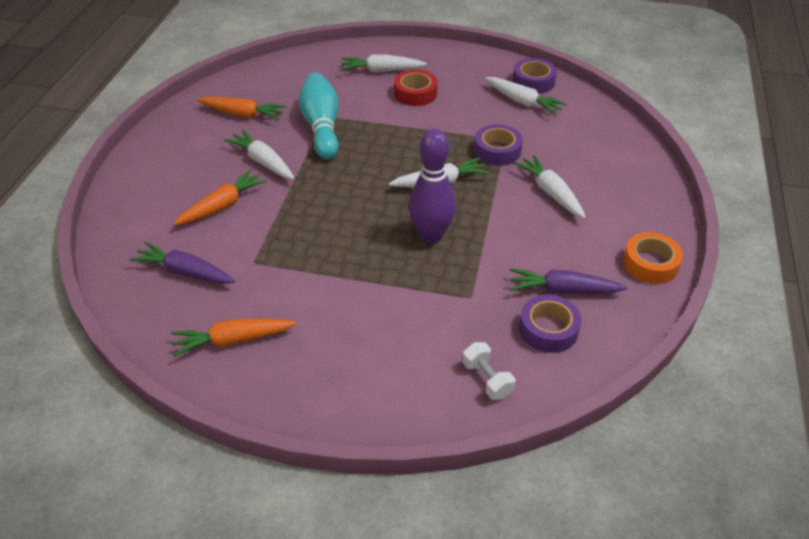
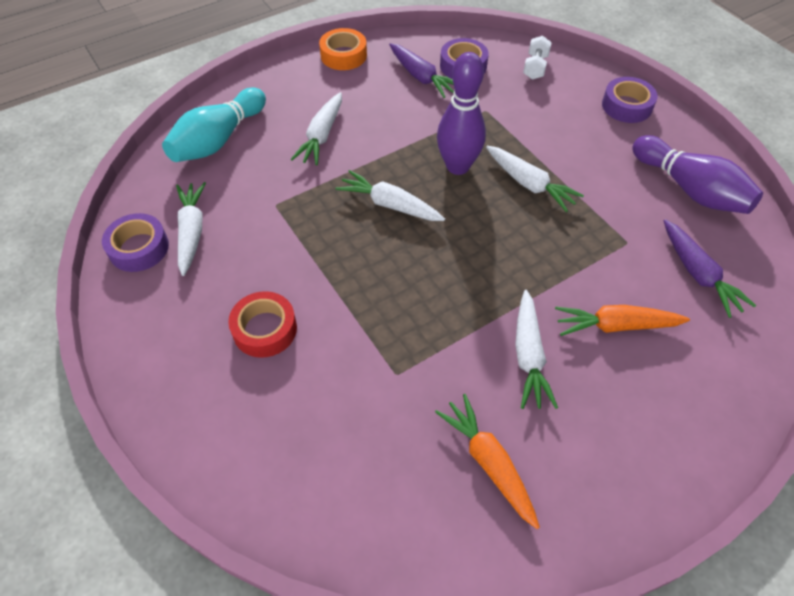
camera: 135 degrees left, 10 degrees up
orange carrot [171,318,296,357] -> purple bowling pin [632,135,763,214]
turquoise bowling pin [299,73,339,159] -> turquoise bowling pin moved to [162,87,266,162]
white carrot [341,54,427,72] -> white carrot moved to [486,146,584,212]
purple tape [474,124,523,166] -> purple tape moved to [602,77,658,123]

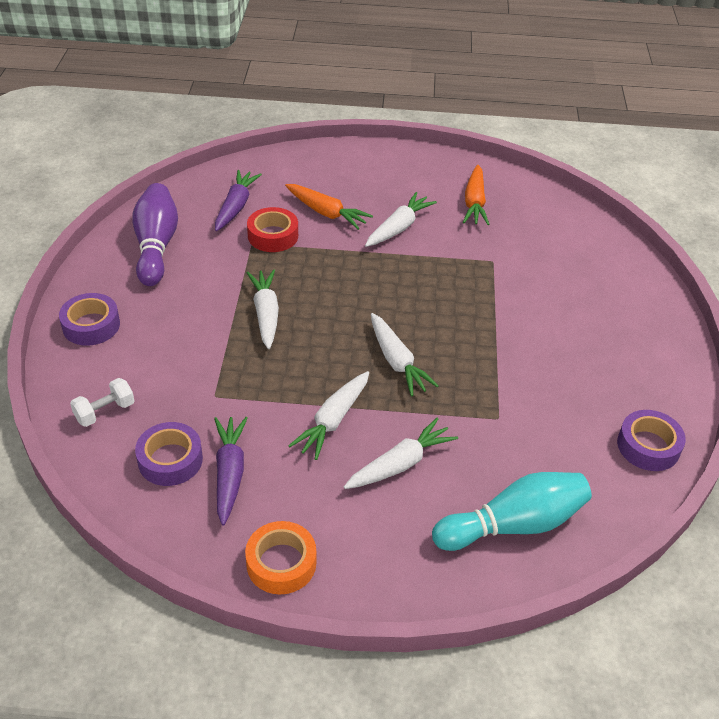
camera: 145 degrees left, 10 degrees down
white carrot [176,182,206,276] -> white carrot moved to [288,371,369,460]
red tape [228,291,297,358] -> red tape moved to [247,207,298,252]
purple bowling pin [437,52,486,175] -> none

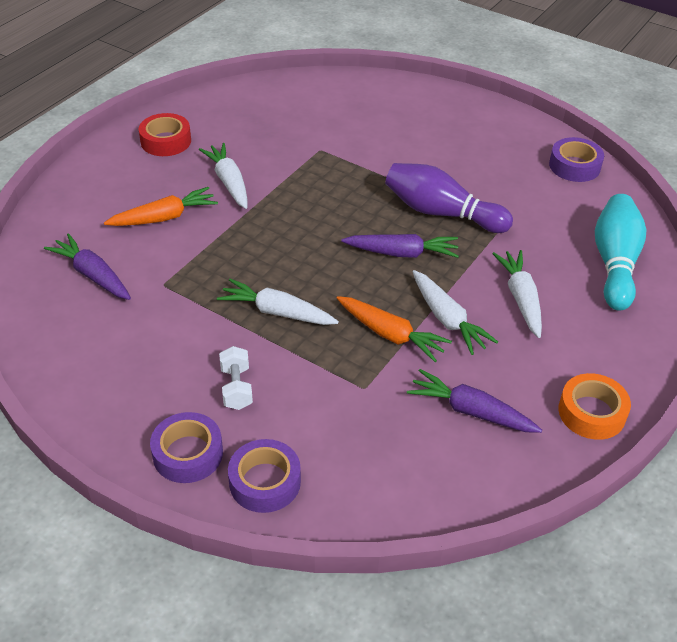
camera: 60 degrees left, 0 degrees up
white dumbbell [70,378,135,427] -> white dumbbell moved to [219,346,253,410]
purple bowling pin [132,183,178,286] -> purple bowling pin moved to [385,163,513,233]
purple tape [135,422,203,486] -> purple tape moved to [228,439,301,513]
red tape [247,207,298,252] -> red tape moved to [139,113,191,156]
white carrot [371,313,439,396] -> purple carrot [341,234,459,258]
orange carrot [463,165,489,225] -> orange carrot moved to [337,296,452,362]

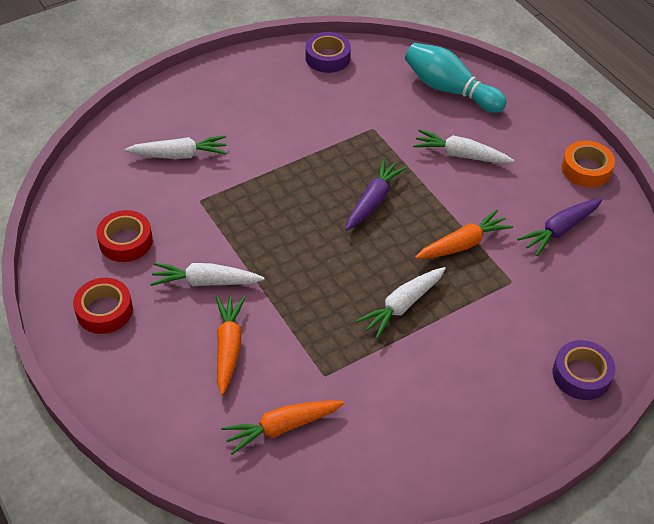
camera: 65 degrees left, 5 degrees up
purple carrot [44,233,131,300] -> orange carrot [221,400,344,455]
purple tape [150,412,223,483] -> none
white dumbbell [219,346,253,410] -> none
purple bowling pin [385,163,513,233] -> none
white carrot [412,270,498,355] -> white carrot moved to [125,135,227,159]
none -> red tape [97,210,153,262]

